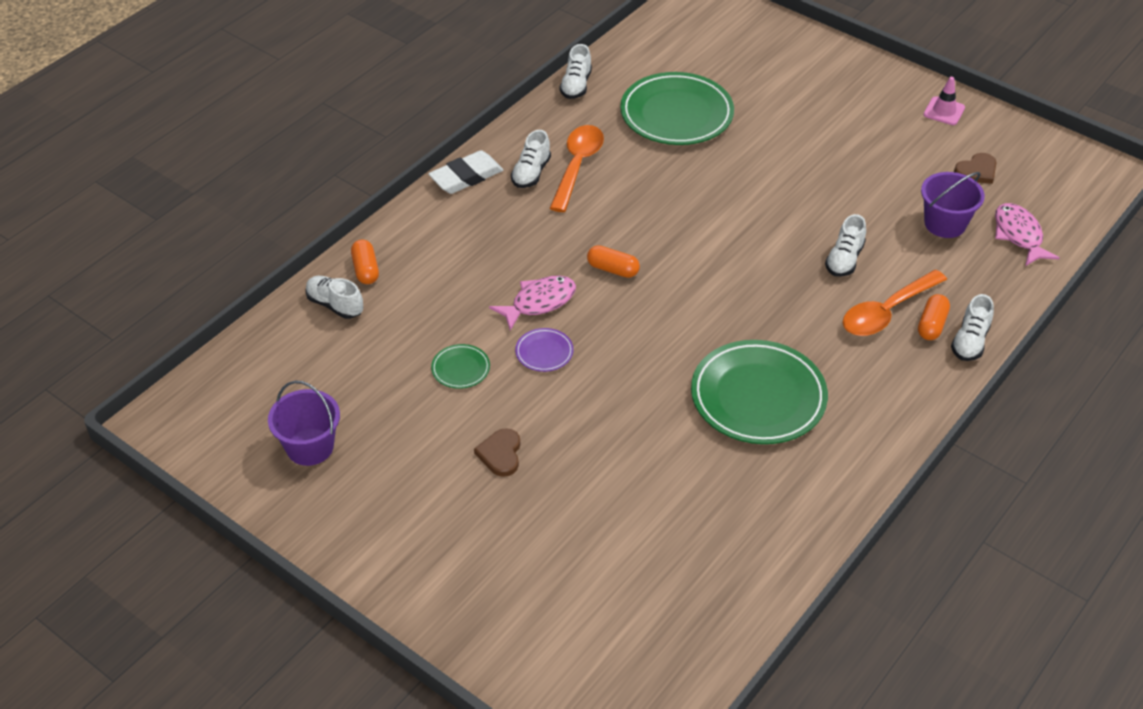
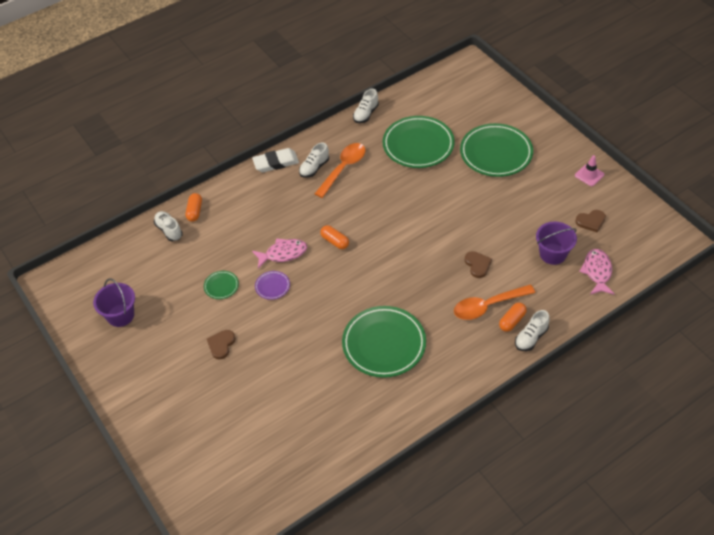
camera: 20 degrees right, 5 degrees up
white shoe [825,214,866,277] -> brown heart [465,251,492,278]
none -> green plate [460,123,533,177]

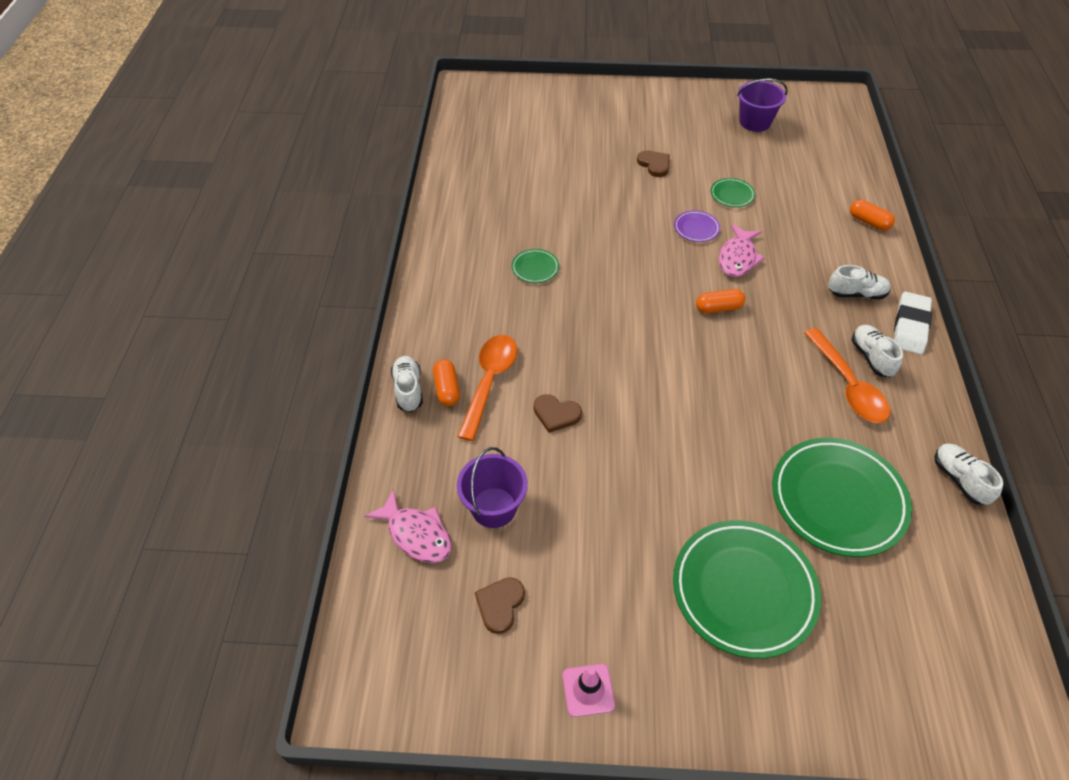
camera: 125 degrees right, 0 degrees up
white shoe [154,211,183,241] -> white shoe moved to [828,265,891,299]
green plate [342,306,426,378] -> green plate [511,249,559,283], size x0.44

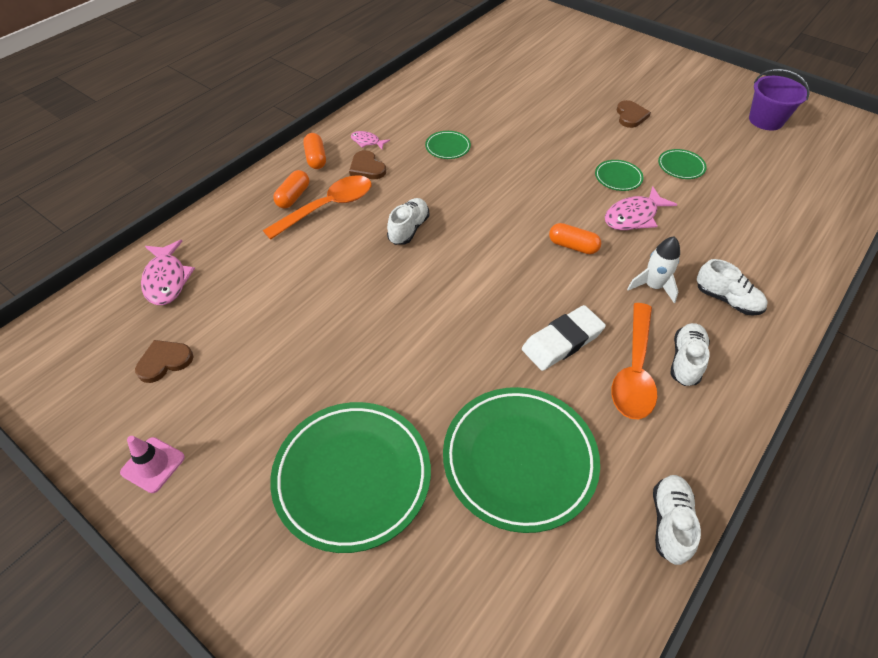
camera: 35 degrees right, 0 degrees up
white shoe [391,356,423,412] -> white shoe moved to [387,198,429,245]
purple bucket [457,447,528,528] -> none
brown heart [534,394,582,433] -> brown heart moved to [349,150,386,179]
purple plate [674,210,720,242] -> green plate [595,160,643,191]
orange capsule [850,200,895,231] -> orange capsule moved to [303,133,326,169]
white eraser [894,292,932,355] -> white eraser moved to [522,305,606,371]
none -> pink fish [351,131,390,149]
none -> white rocket [627,236,680,303]

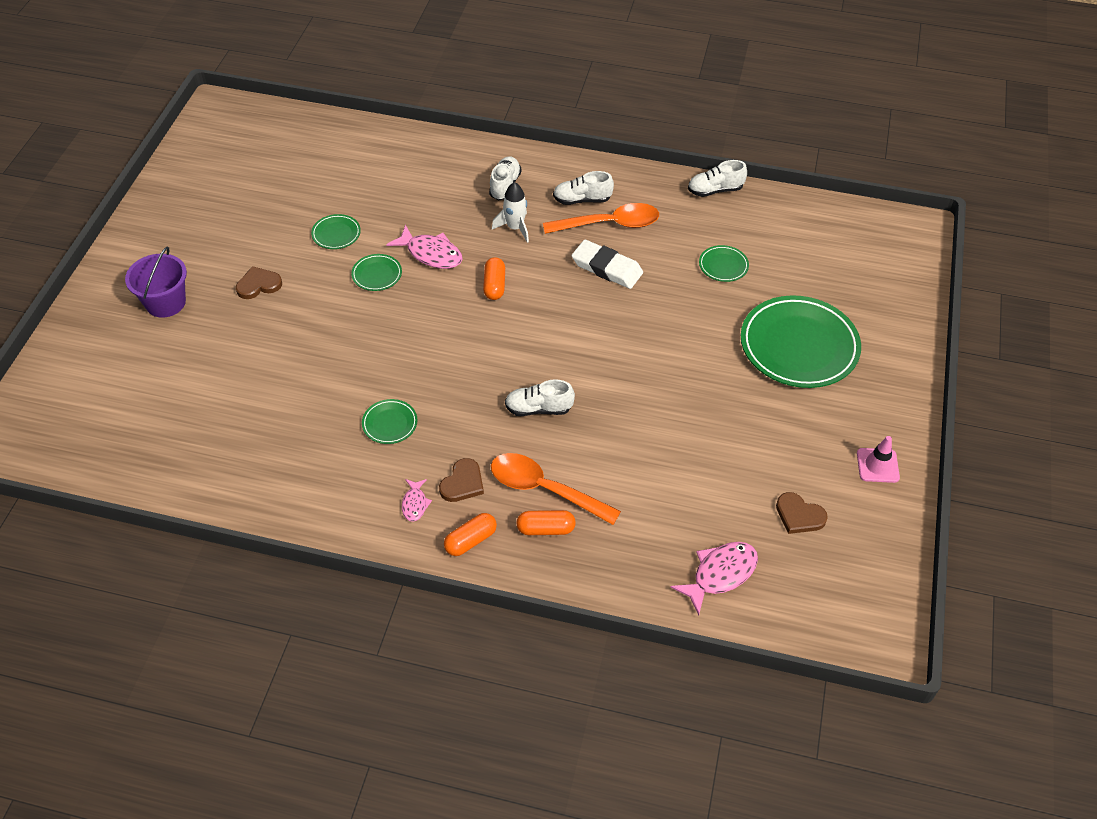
camera: 115 degrees left, 0 degrees up
green plate [443,387,600,533] -> green plate [699,245,749,282], size x0.44
purple bucket [749,69,810,130] -> purple bucket moved to [125,247,187,318]

